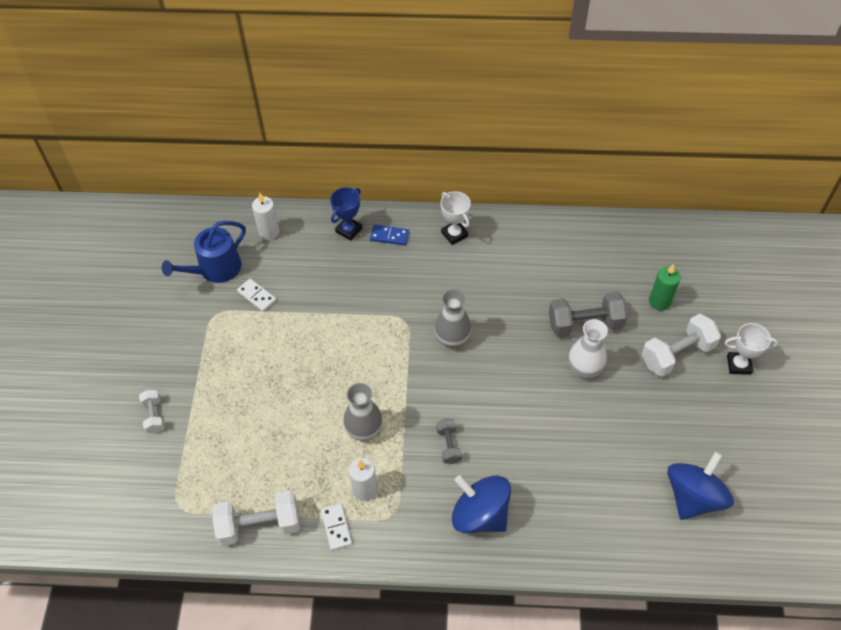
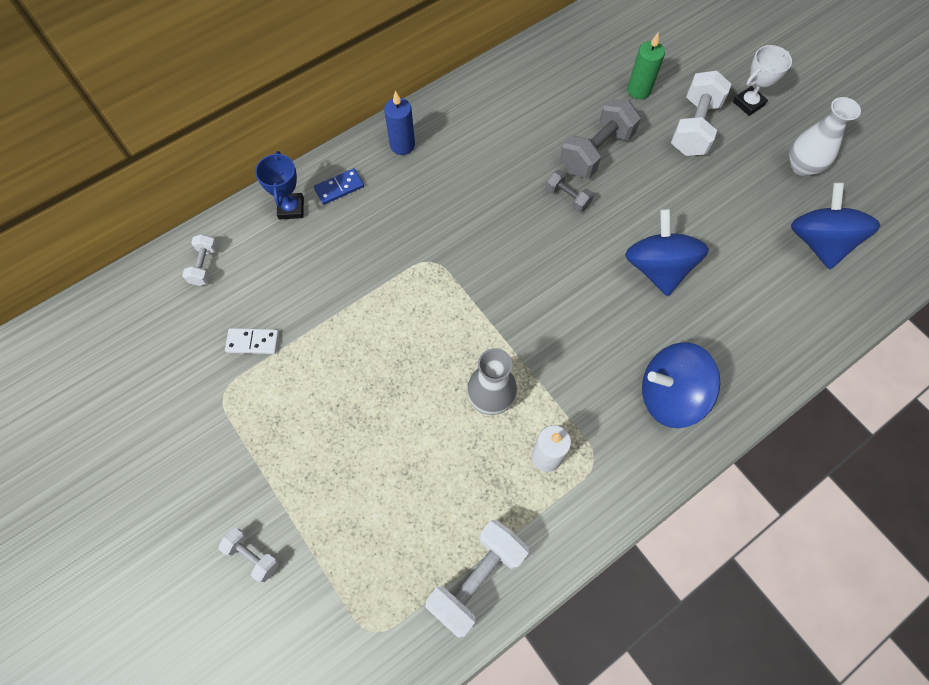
camera: 40 degrees left, 10 degrees up
blue watering can [162,221,246,283] -> none
white candle [252,193,279,240] -> white dumbbell [182,234,218,286]
white domino [321,503,352,550] -> none
grey vase [434,289,471,347] -> none
grey dumbbell [436,419,462,464] -> grey dumbbell moved to [546,170,594,212]
white trophy [441,191,471,245] -> blue candle [384,91,415,155]
white vase [568,319,608,378] -> white vase moved to [789,97,861,176]
none -> blue spinning top [625,209,709,296]

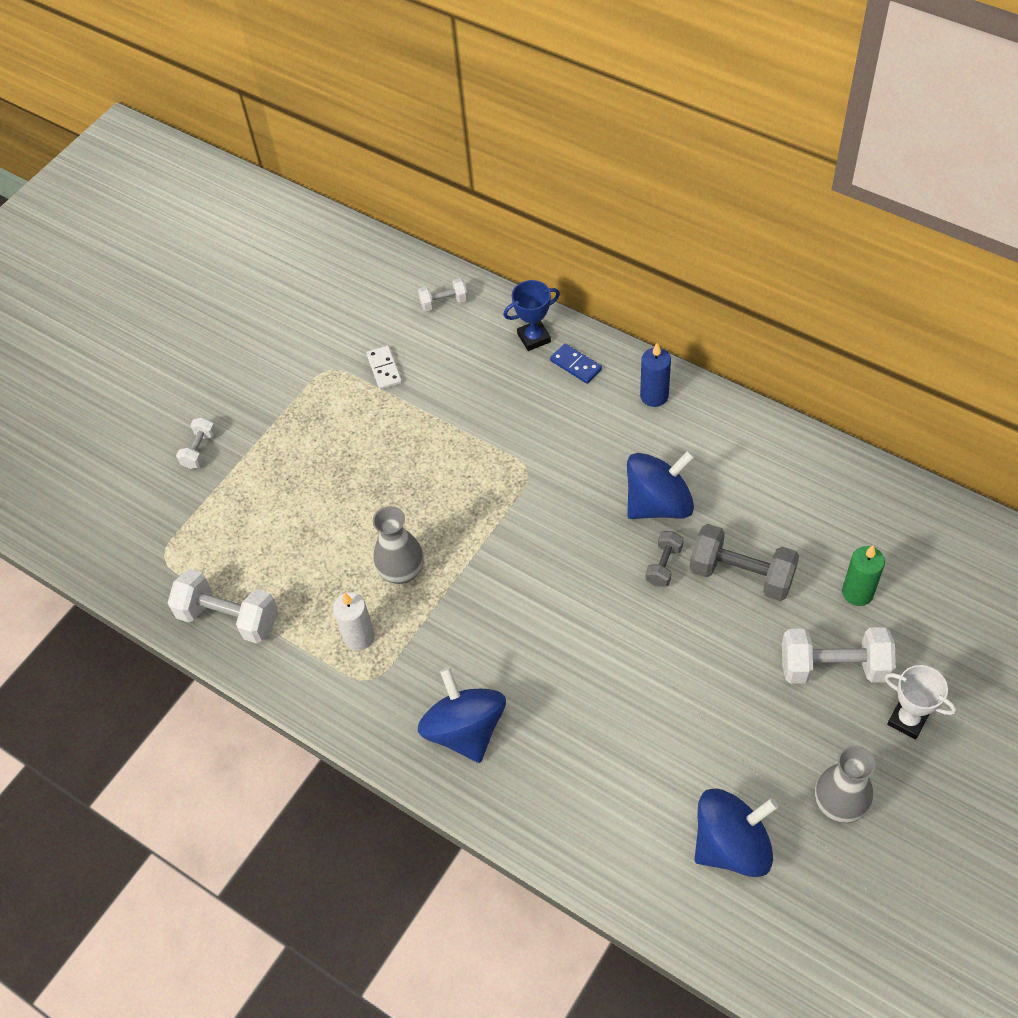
camera: 75 degrees right, 10 degrees down
blue spinning top [625,209,709,296] -> blue spinning top moved to [627,450,695,519]
white vase [789,97,861,176] -> grey vase [815,745,876,823]

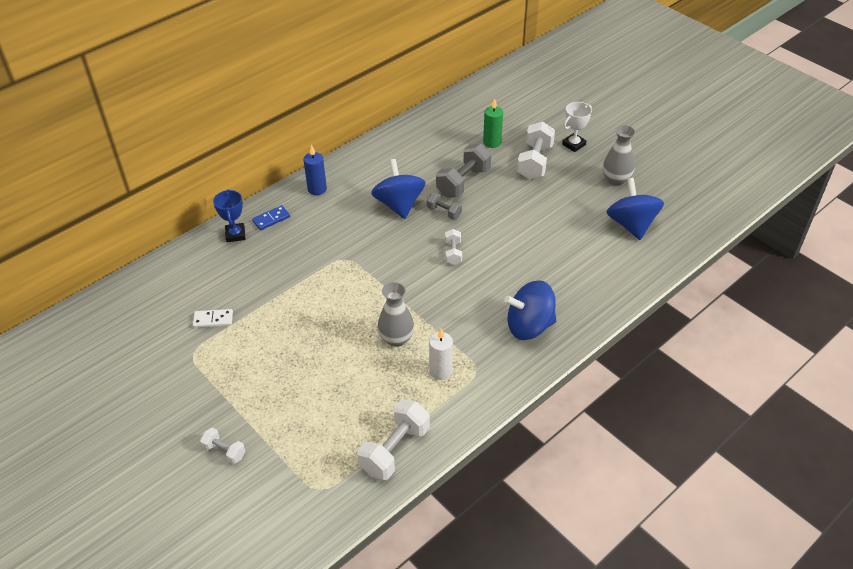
camera: 80 degrees left, 10 degrees down
white dumbbell [418,278,468,311] -> white dumbbell moved to [445,229,462,265]

